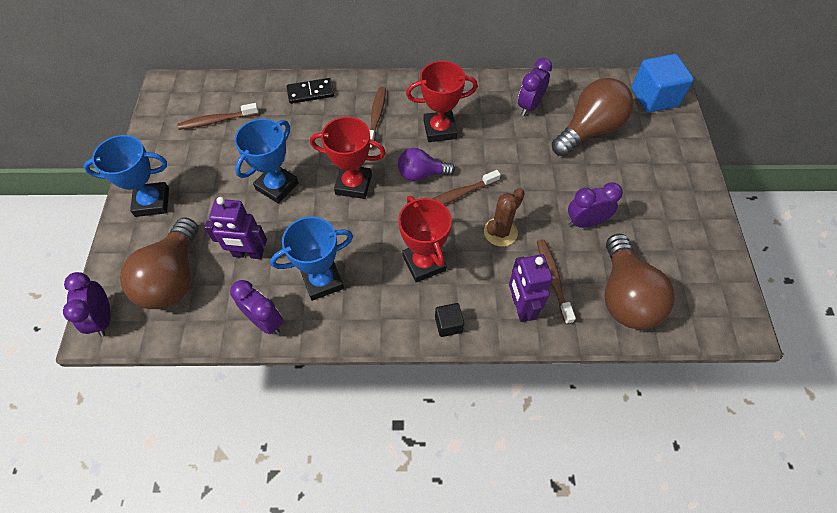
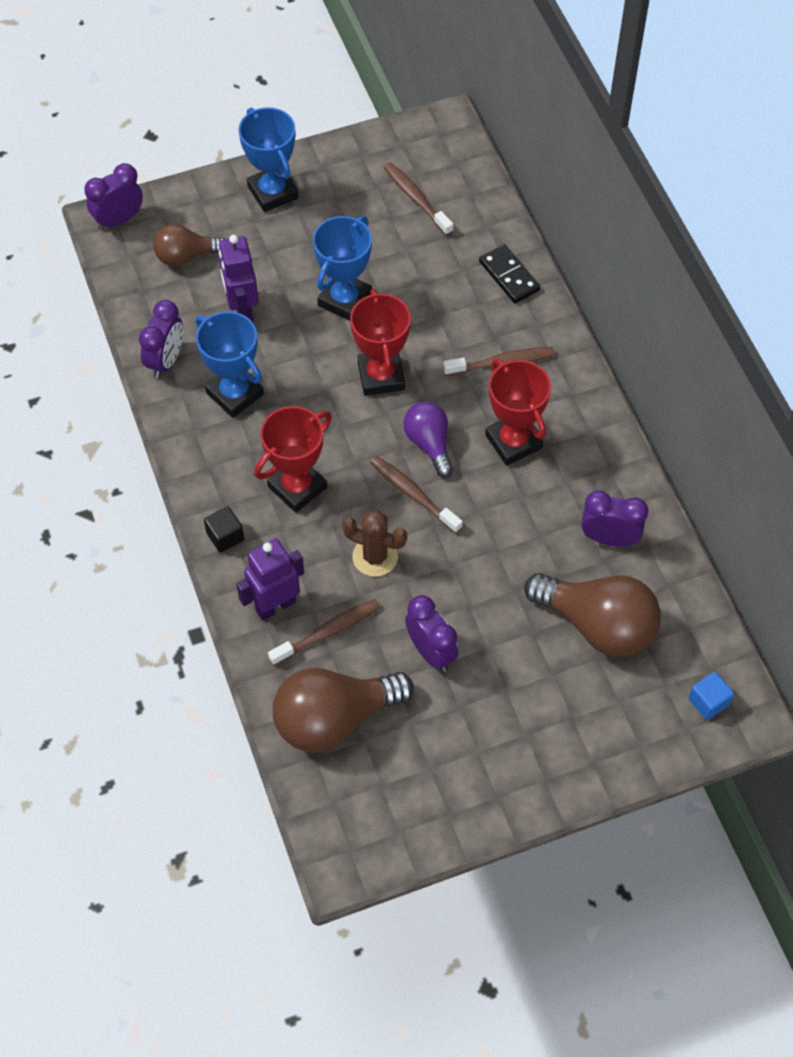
camera: 70 degrees right, 0 degrees up
brown light bulb [120,217,198,309] -> brown light bulb [153,224,225,266], size x0.59
blue trophy [235,119,299,204] -> blue trophy turned 75 degrees counterclockwise [313,216,372,321]
blue cube [631,54,694,113] -> blue cube [688,672,734,720], size x0.50

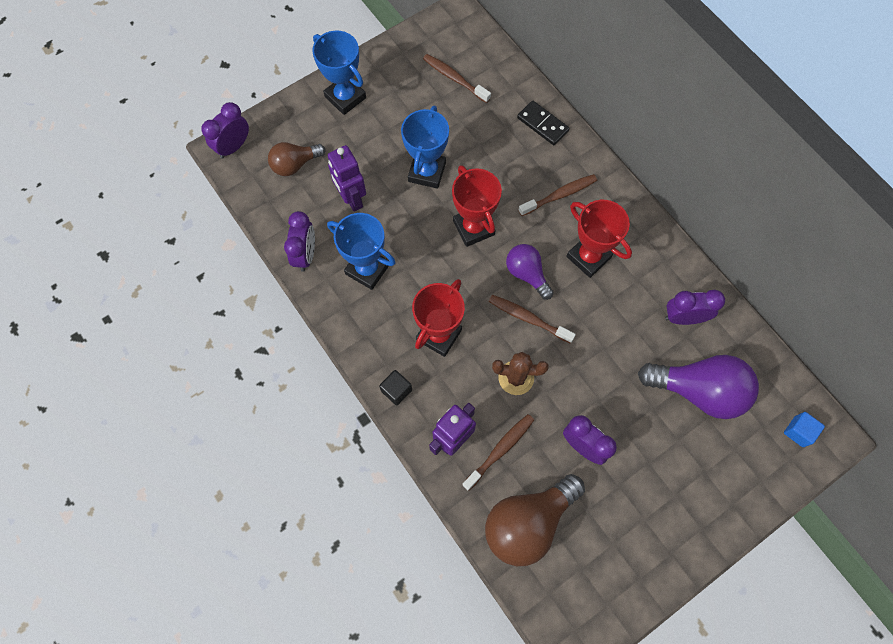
camera: 15 degrees left, 10 degrees up
brown light bulb [524,573,661,657] -> purple light bulb [638,355,759,419]

